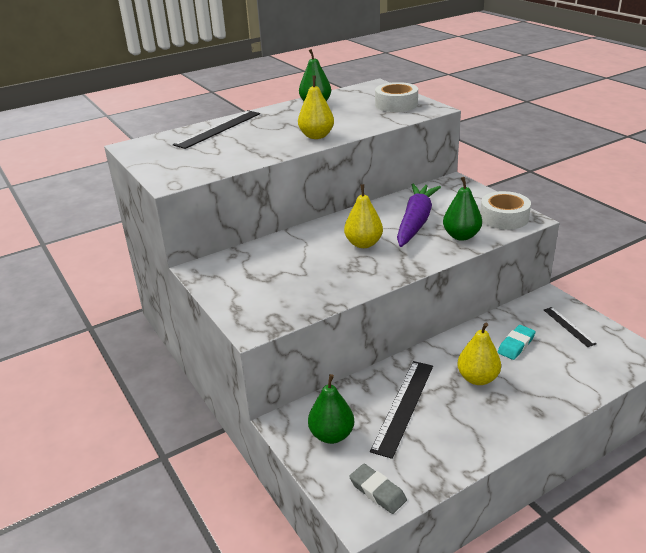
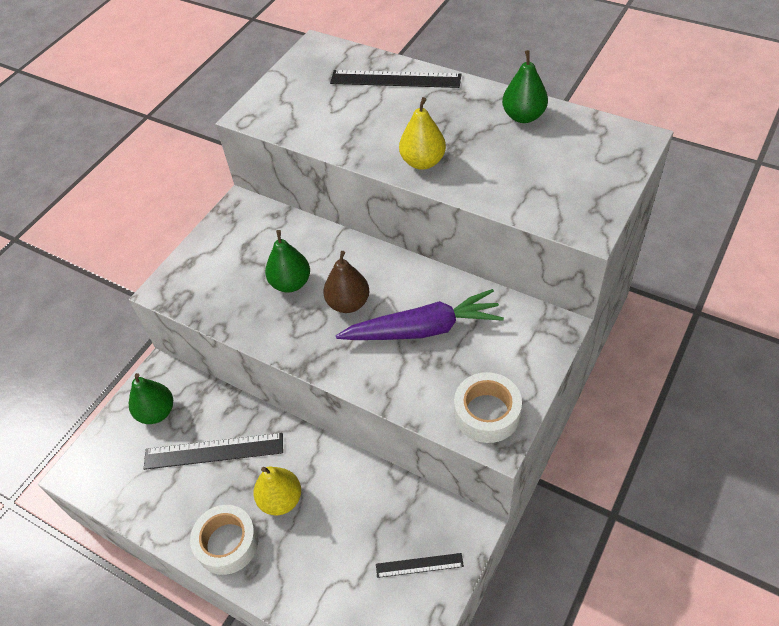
camera: 65 degrees right, 20 degrees up
yellow pear [344,184,383,248] -> brown pear [323,251,369,313]
grey eraser [349,464,407,514] -> none
white tape [375,82,418,112] -> white tape moved to [190,505,258,575]
green pear [443,177,482,241] -> green pear moved to [265,230,310,292]
turquoise eraser [498,325,536,360] -> none
black ruler [544,307,597,347] -> black ruler turned 45 degrees clockwise [376,553,464,578]

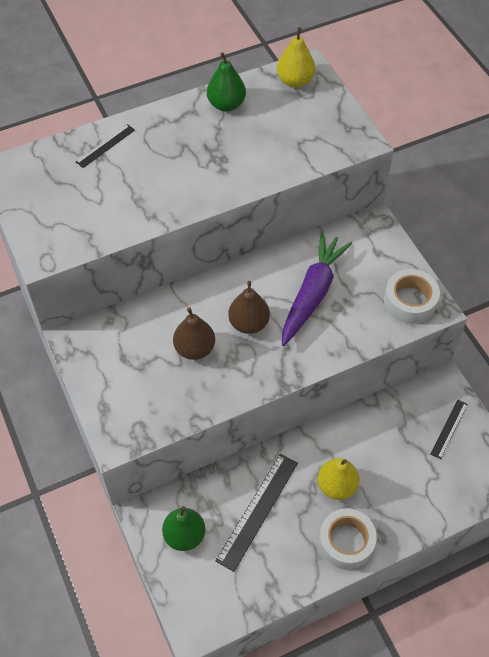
camera: 60 degrees left, 5 degrees up
green pear [265,230,310,292] -> brown pear [173,308,215,360]
black ruler [330,70,461,88] -> black ruler [76,124,135,168], size x0.56
yellow pear [399,97,446,170] -> yellow pear moved to [277,27,315,88]

